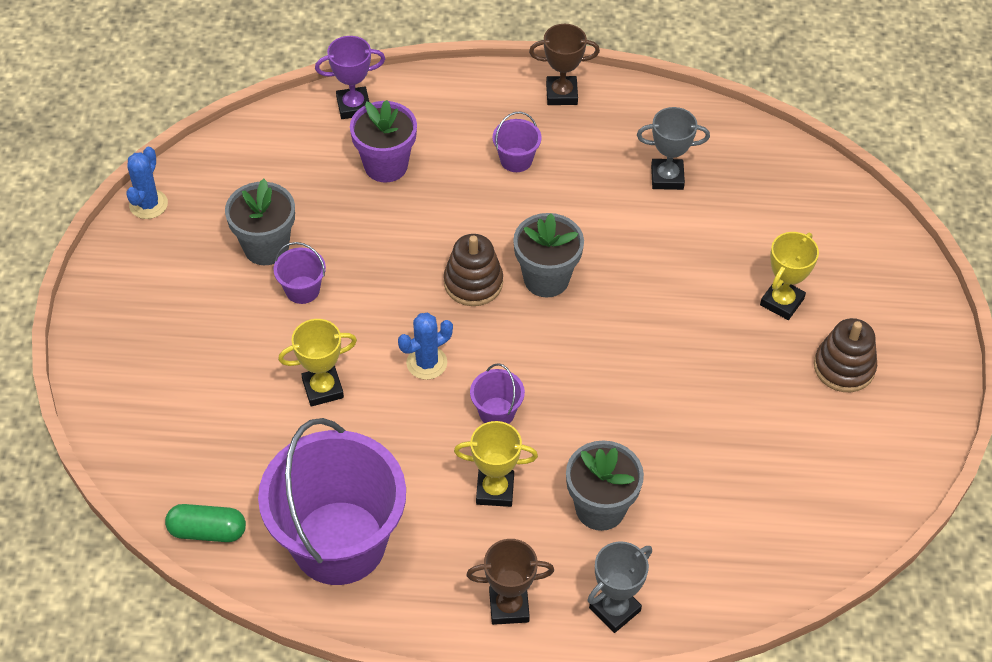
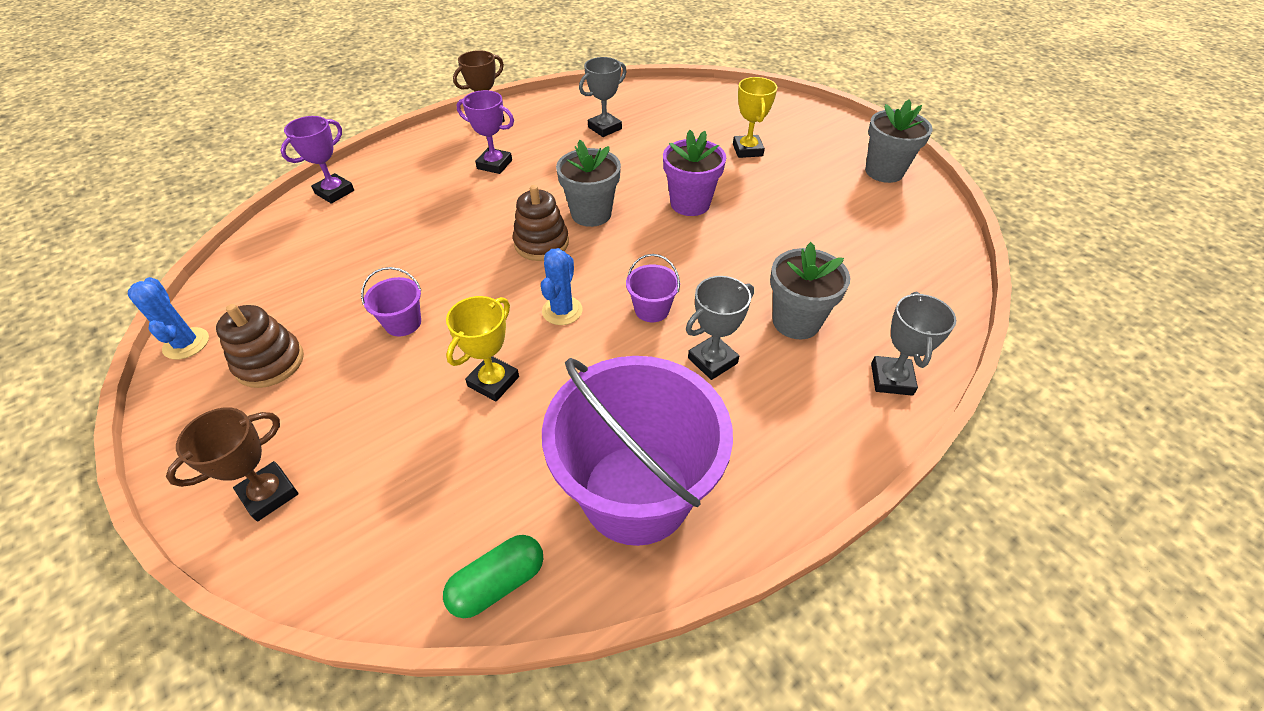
camera: 40 degrees left, 5 degrees down
grey flower pot [225,179,295,265] -> grey flower pot moved to [865,99,933,183]
purple flower pot [350,100,417,183] -> purple flower pot moved to [663,130,726,216]
yellow trophy [454,421,538,507] -> grey trophy [686,276,754,380]
brown trophy [466,539,554,625] -> brown trophy moved to [166,407,298,521]
purple bucket [493,112,541,172] -> purple trophy [456,90,514,174]
brown stacking toy [814,318,877,392] -> brown stacking toy moved to [216,304,304,388]

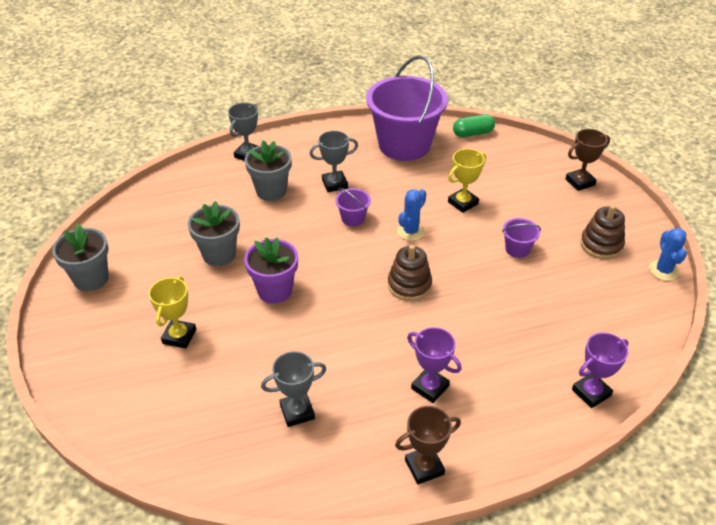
camera: 160 degrees left, 5 degrees down
grey flower pot [556,140,621,227] -> grey flower pot moved to [188,201,240,266]

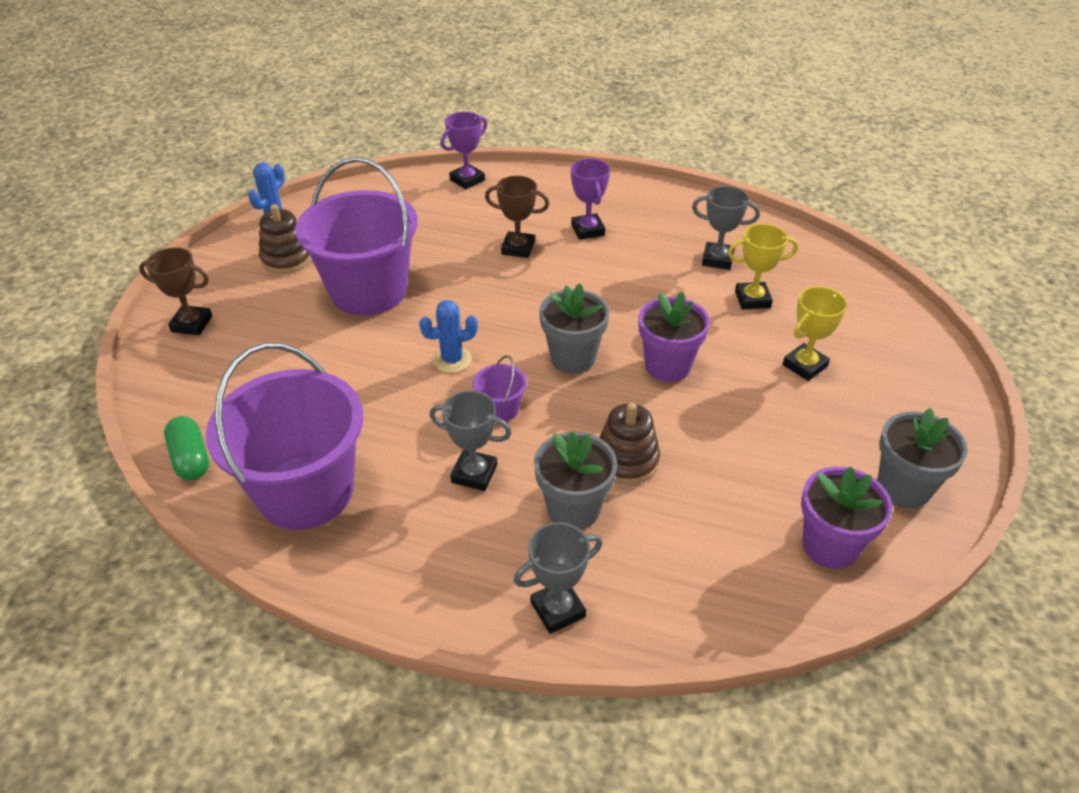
camera: 145 degrees left, 0 degrees up
grey flower pot [188,201,240,266] -> grey flower pot moved to [539,283,610,374]
brown stacking toy [388,245,432,301] -> brown stacking toy moved to [599,403,660,485]
brown trophy [395,406,461,485] -> brown trophy moved to [485,176,549,258]
yellow trophy [448,149,486,213] -> yellow trophy moved to [728,224,798,310]
green capsule [453,114,495,137] -> green capsule turned 45 degrees clockwise [164,416,209,480]
purple bucket [502,218,541,258] -> purple bucket [295,157,418,316], size x2.48
purple trophy [572,332,629,408] -> purple trophy turned 45 degrees counterclockwise [440,112,487,189]
none -> purple flower pot [801,466,892,569]

